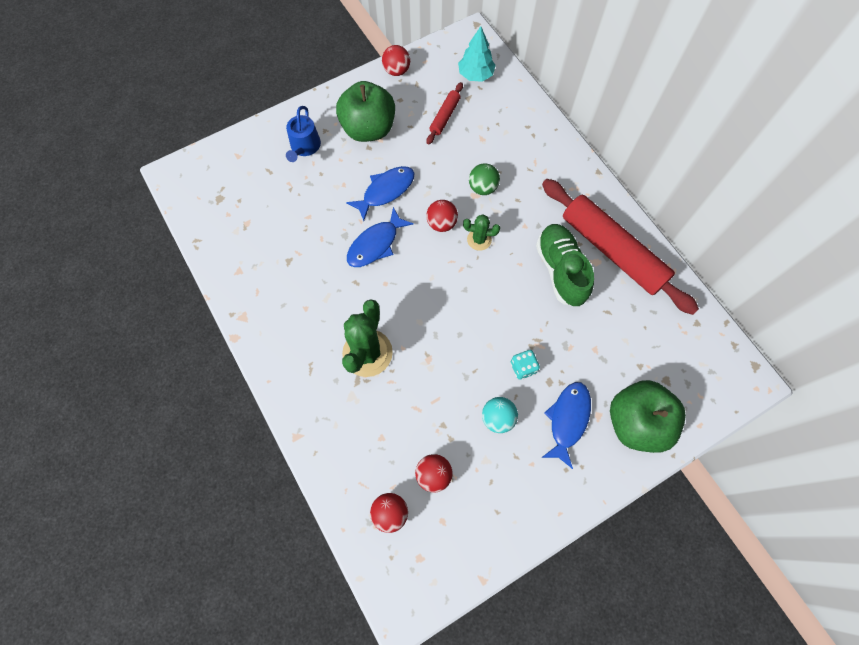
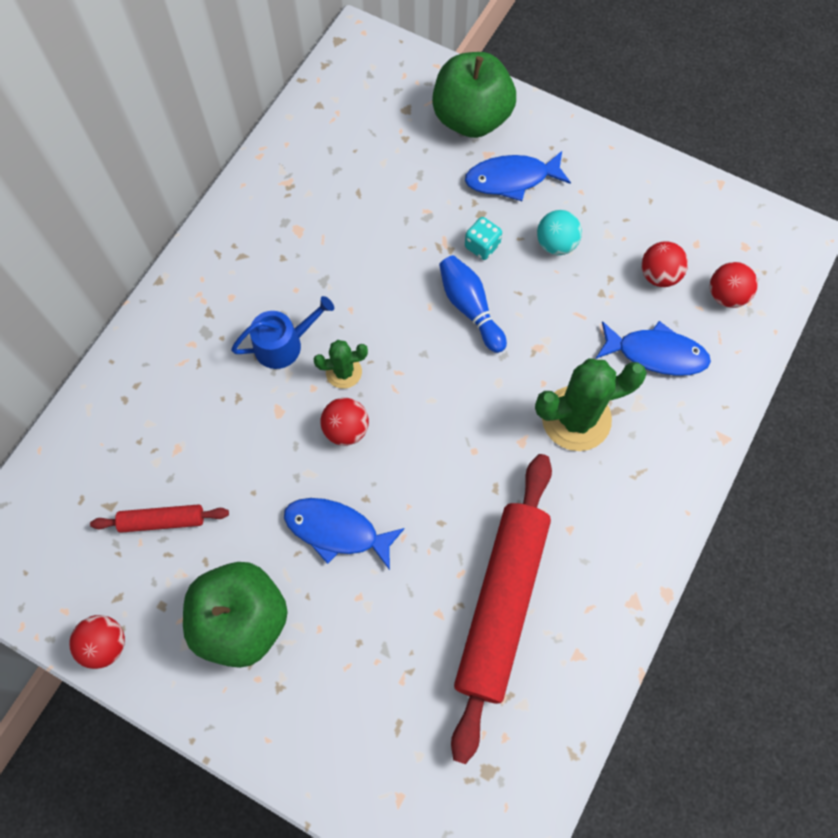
camera: 120 degrees left, 0 degrees up
blue watering can [286,106,321,162] -> blue watering can moved to [231,296,334,369]
blue fish [347,207,414,267] -> blue fish moved to [595,321,711,376]
turquoise tree [458,26,496,82] -> none
green cactus [463,214,500,251] -> green cactus turned 75 degrees counterclockwise [314,340,368,389]
green ball [469,163,500,195] -> none
green shoe [536,224,594,307] -> none
red rolling pin [542,179,699,315] -> red rolling pin moved to [451,454,552,764]
none -> blue bowling pin [439,255,507,353]

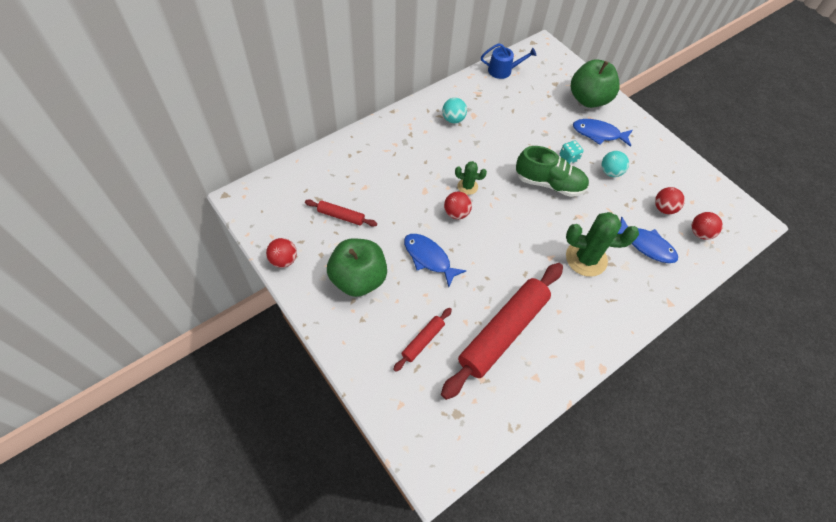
camera: 20 degrees right, 10 degrees down
blue watering can [231,296,334,369] -> blue watering can moved to [481,43,537,79]
blue bowling pin [439,255,507,353] -> green shoe [516,146,589,197]
none -> red rolling pin [393,308,452,372]
none -> turquoise ball [442,98,467,123]

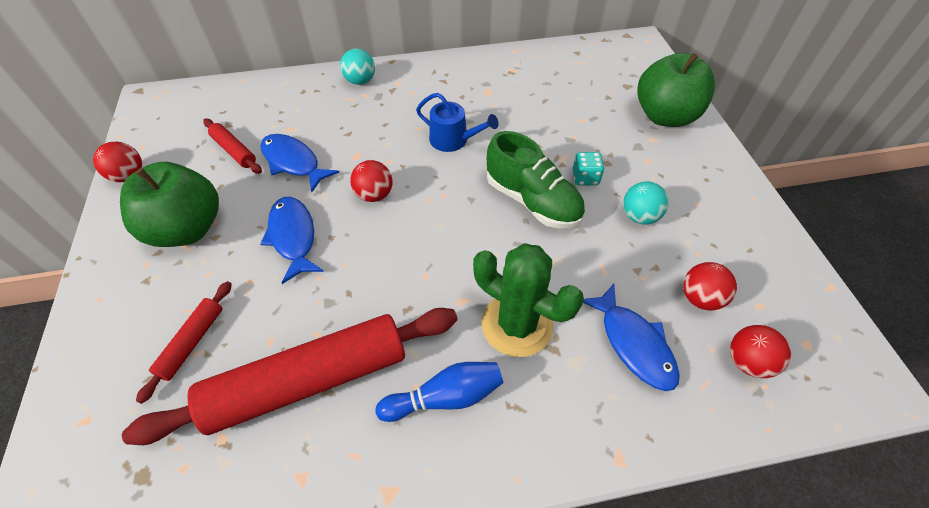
camera: 30 degrees right, 5 degrees down
red rolling pin [393,308,452,372] -> red rolling pin turned 45 degrees counterclockwise [136,281,232,404]
turquoise ball [442,98,467,123] -> turquoise ball moved to [340,48,375,85]
green cactus [455,161,487,195] -> none
blue watering can [481,43,537,79] -> blue watering can moved to [416,93,499,152]
blue fish [573,119,633,147] -> blue fish moved to [260,134,339,192]
none -> blue bowling pin [375,362,504,422]

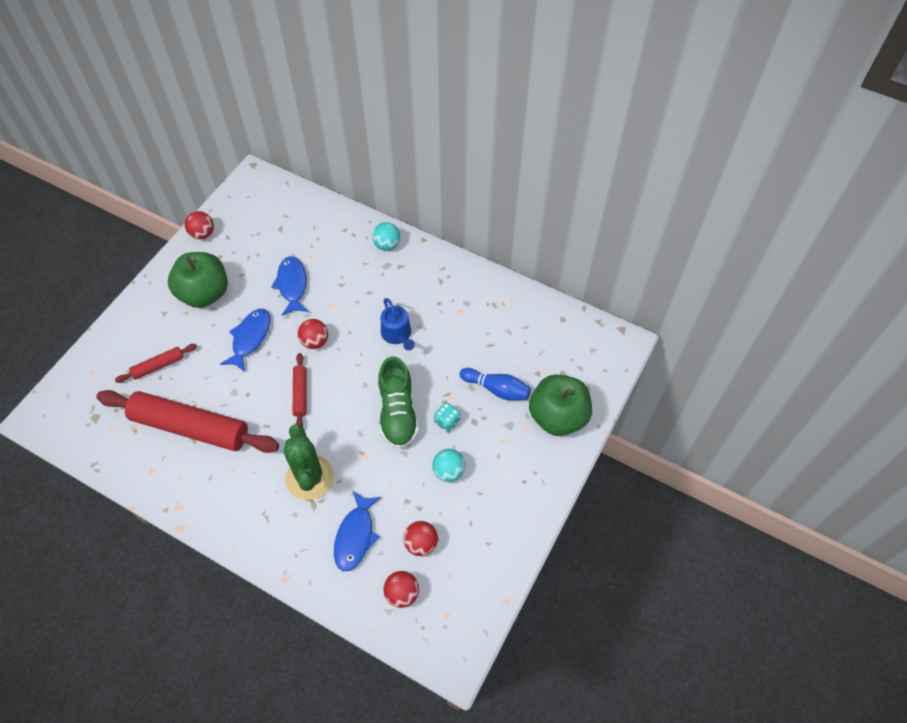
camera: 40 degrees right, 5 degrees up
red rolling pin [203,119,262,174] -> red rolling pin moved to [293,353,306,426]
blue bowling pin [375,362,504,422] -> blue bowling pin moved to [460,368,531,400]

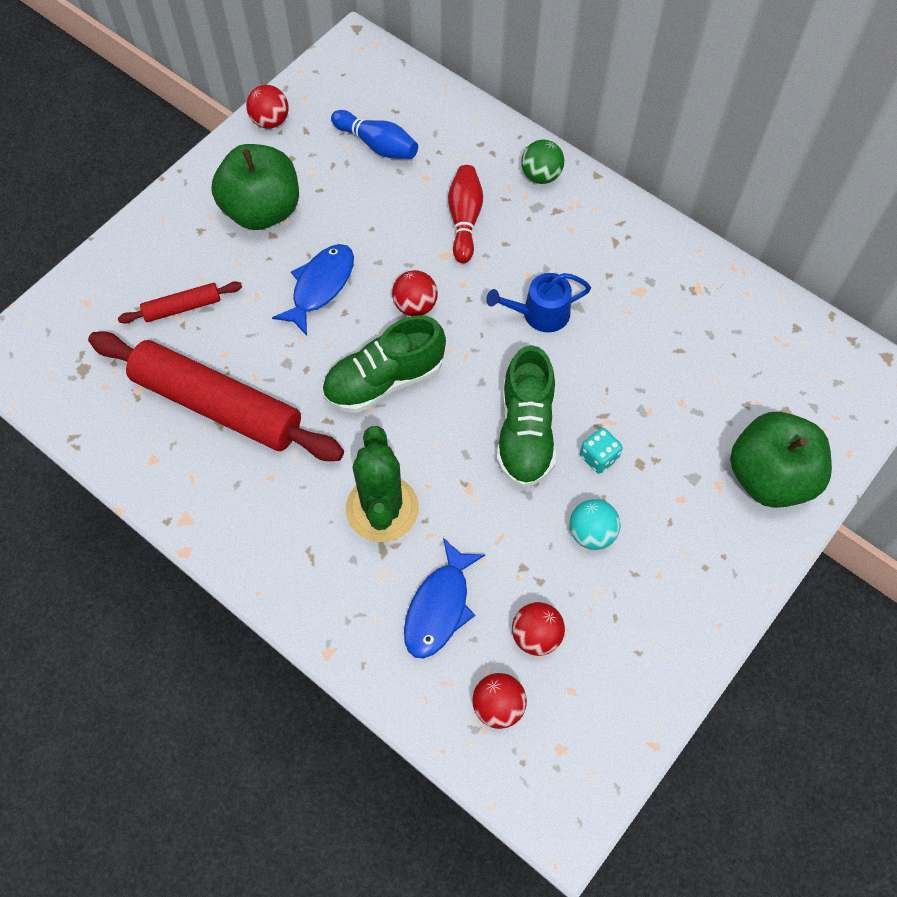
camera: 10 degrees right, 5 degrees up
blue fish [271,256,308,316] -> none
red rolling pin [293,353,306,426] -> green shoe [322,315,446,413]
turquoise ball [372,222,400,251] -> green ball [521,140,564,184]
blue watering can [381,298,415,350] -> blue watering can turned 90 degrees clockwise [486,273,591,332]
blue bowling pin [460,368,531,400] -> blue bowling pin moved to [331,110,418,159]
none -> red bowling pin [448,165,483,263]

